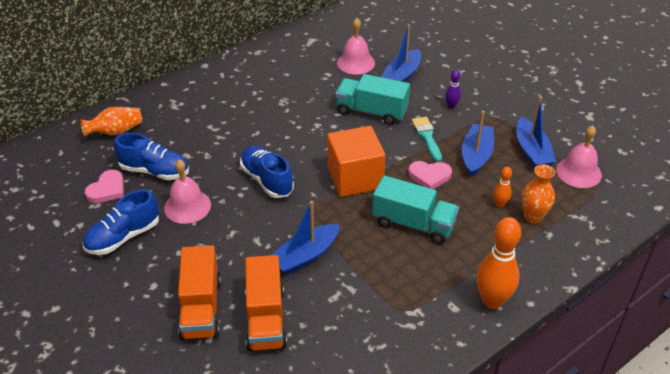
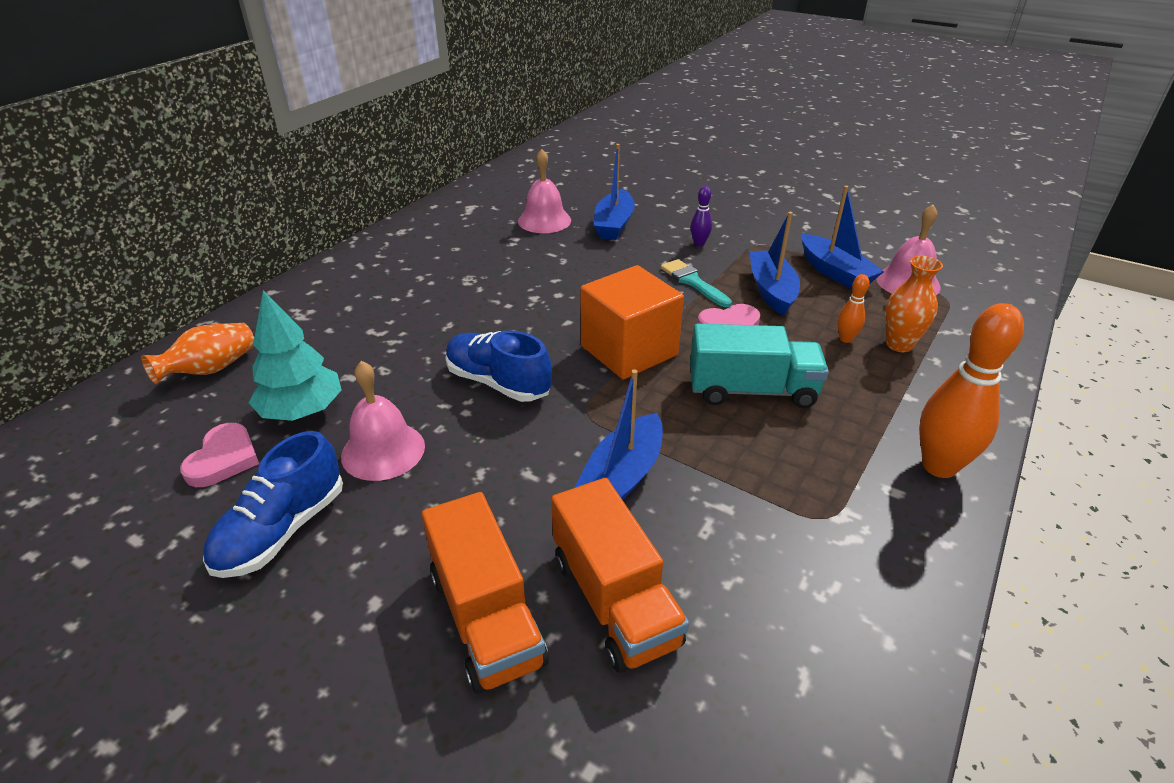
camera: 20 degrees left, 5 degrees down
blue shoe [114,133,189,180] -> turquoise tree [249,290,342,421]
turquoise truck [335,74,410,125] -> none

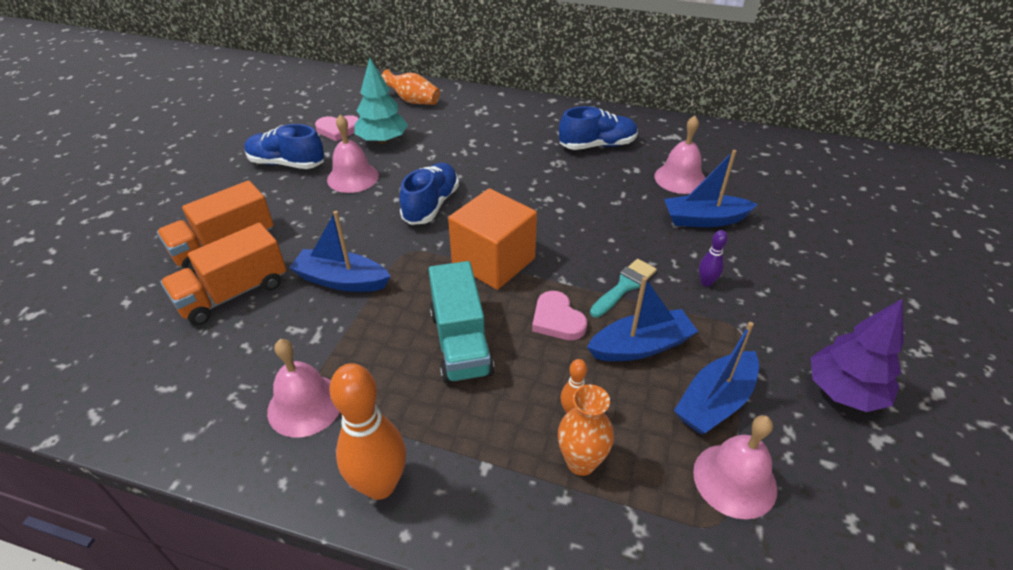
camera: 75 degrees right, 5 degrees up
none -> pink bell [267,339,340,437]
none -> blue shoe [559,106,638,150]
none -> purple tree [811,299,904,412]

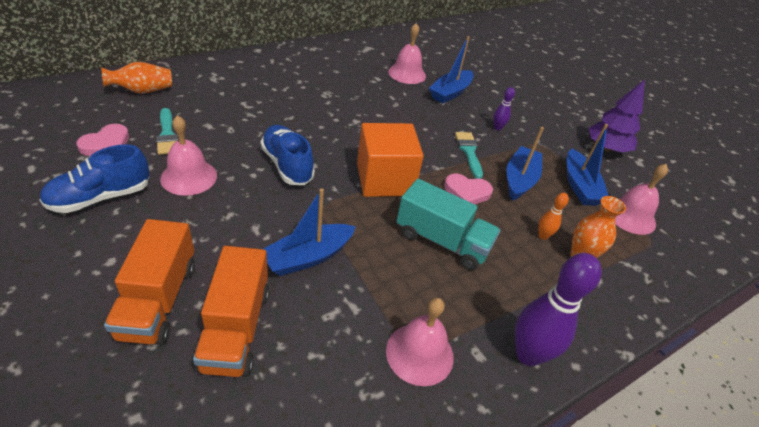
camera: 55 degrees left, 0 degrees up
orange bowling pin [329,363,406,500] -> purple bowling pin [515,253,602,366]
turquoise tree [354,58,408,144] -> turquoise brush [156,108,179,155]
blue shoe [559,106,638,150] -> none

